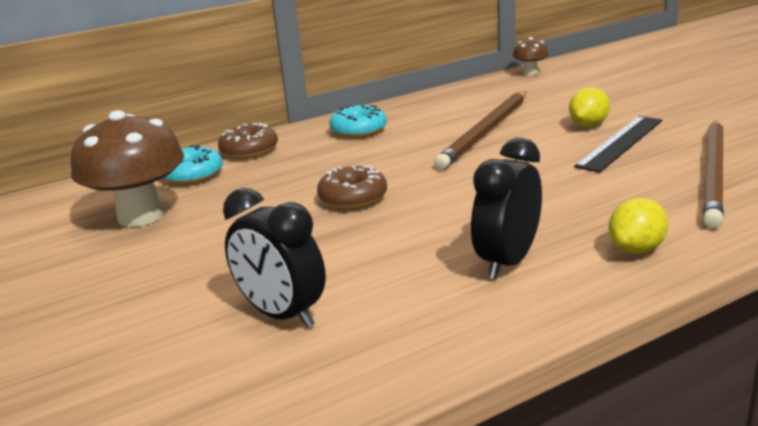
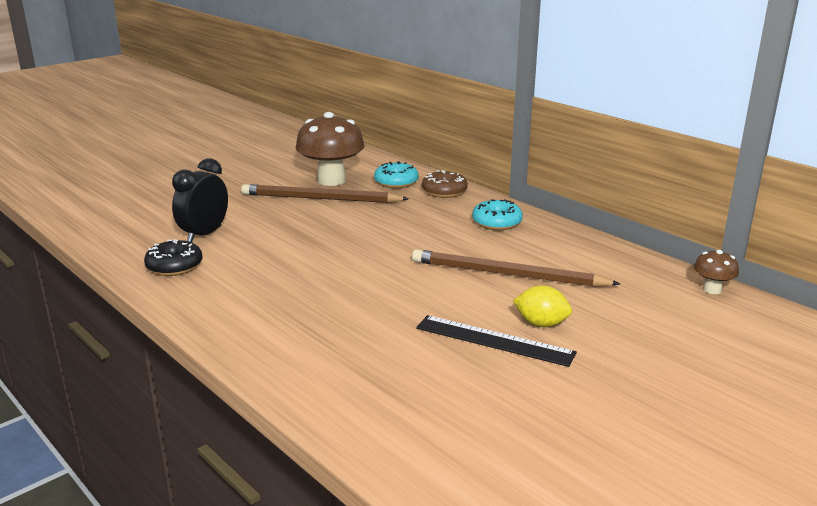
camera: 75 degrees right, 0 degrees up
brown donut [317,166,387,209] -> none
black clock [471,137,542,279] -> none
yellow lemon [609,198,668,254] -> none
brown pencil [703,120,724,229] -> brown pencil moved to [241,184,409,203]
none -> black donut [144,239,203,276]

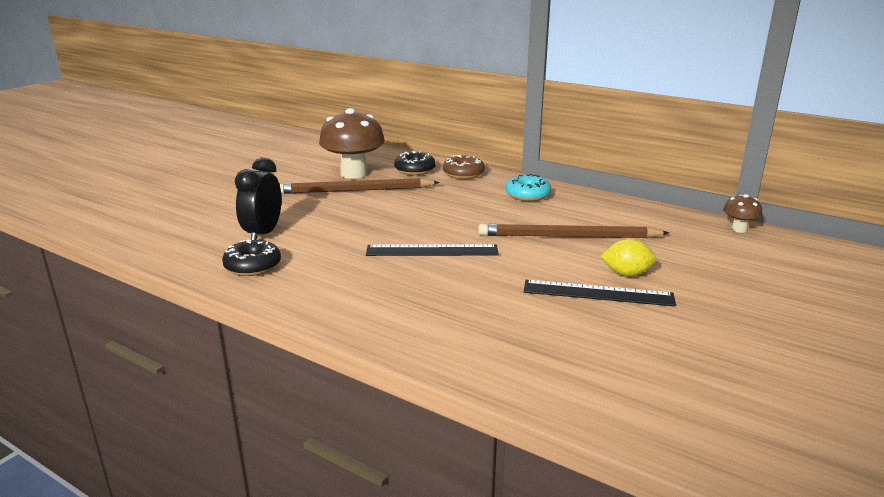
camera: 15 degrees left, 0 degrees up
turquoise donut [374,161,419,188] -> black donut [394,151,436,175]
none -> black ruler [366,244,499,256]

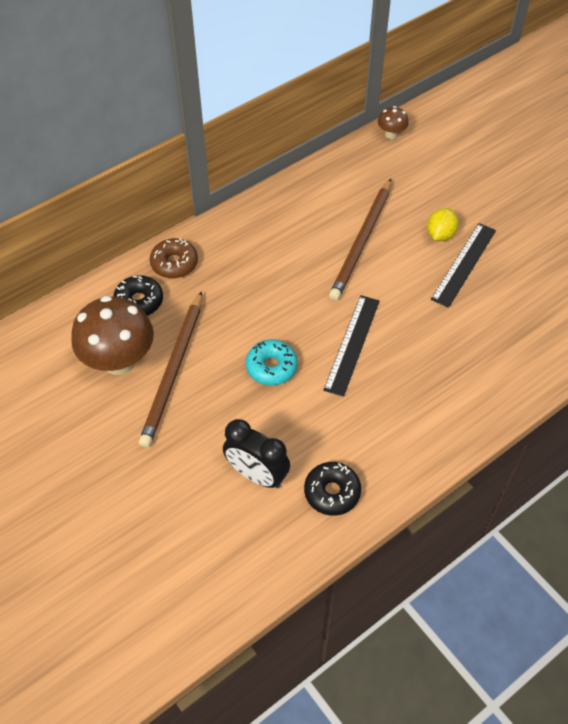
camera: 70 degrees left, 30 degrees up
turquoise donut [506,174,551,201] -> turquoise donut moved to [246,339,298,386]

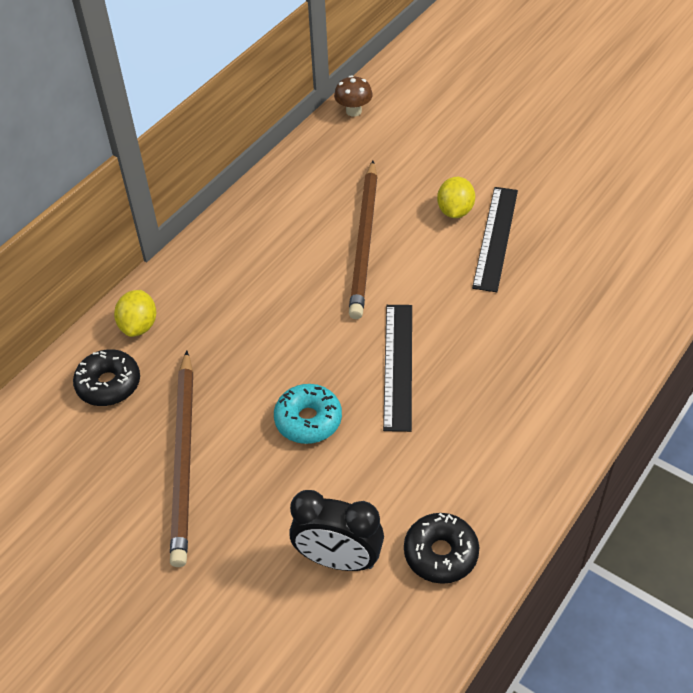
camera: 15 degrees left, 5 degrees down
brown mushroom [71,296,154,375] -> none
brown donut [150,238,198,278] -> yellow lemon [114,290,156,337]

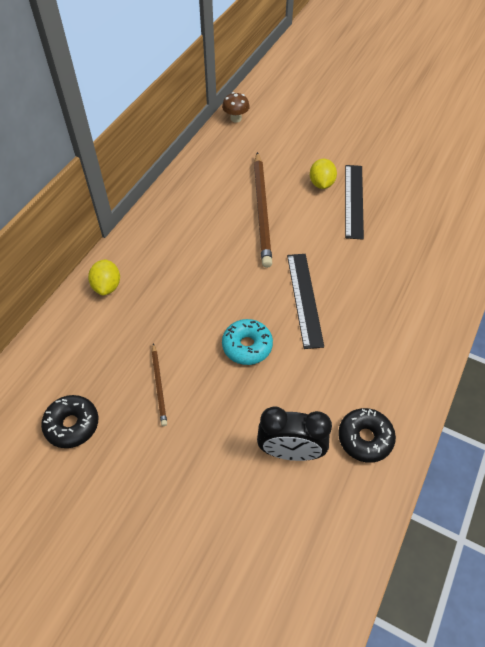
camera: 10 degrees left, 5 degrees up
black donut [73,349,140,406] -> black donut moved to [41,395,98,448]
brown pencil [170,350,193,567] -> brown pencil [152,343,167,426], size x0.49

